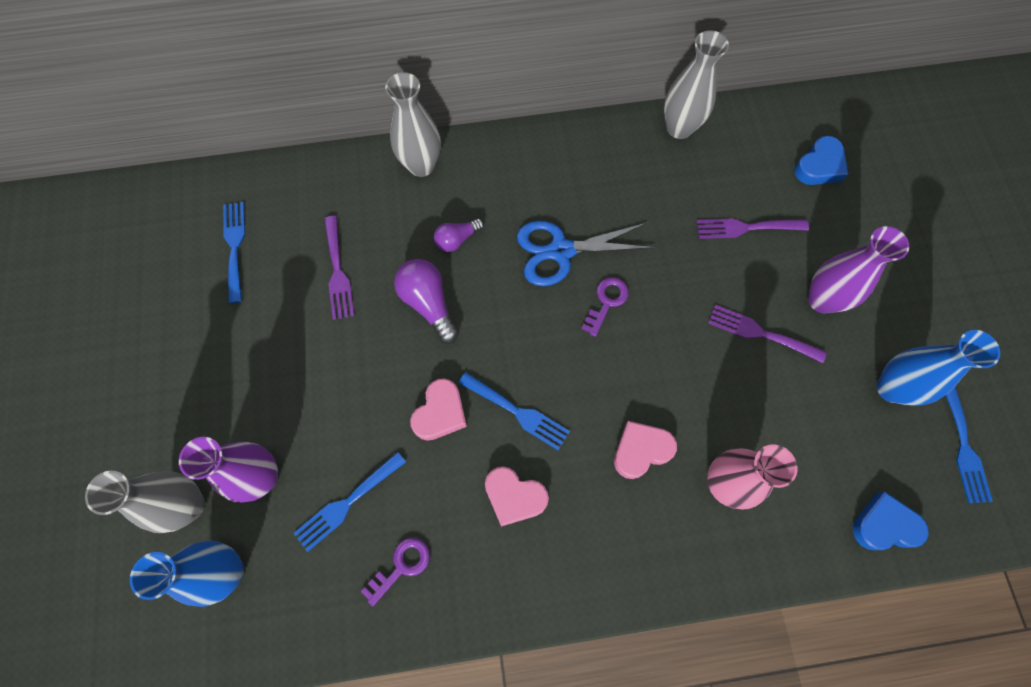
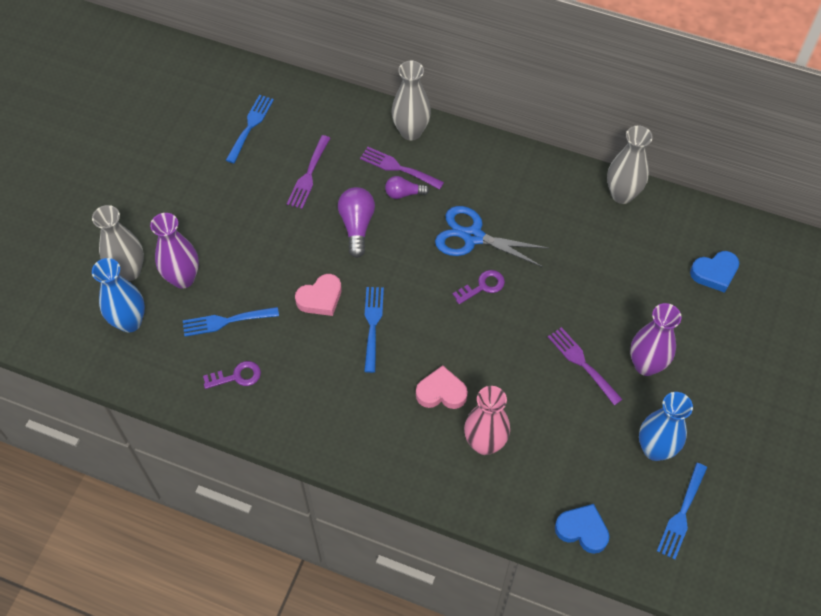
camera: 30 degrees right, 10 degrees down
blue fork [459,372,570,451] -> blue fork turned 150 degrees counterclockwise [364,287,384,373]
pink heart [485,466,549,527] -> none
purple fork [697,219,809,239] -> purple fork moved to [360,147,444,190]

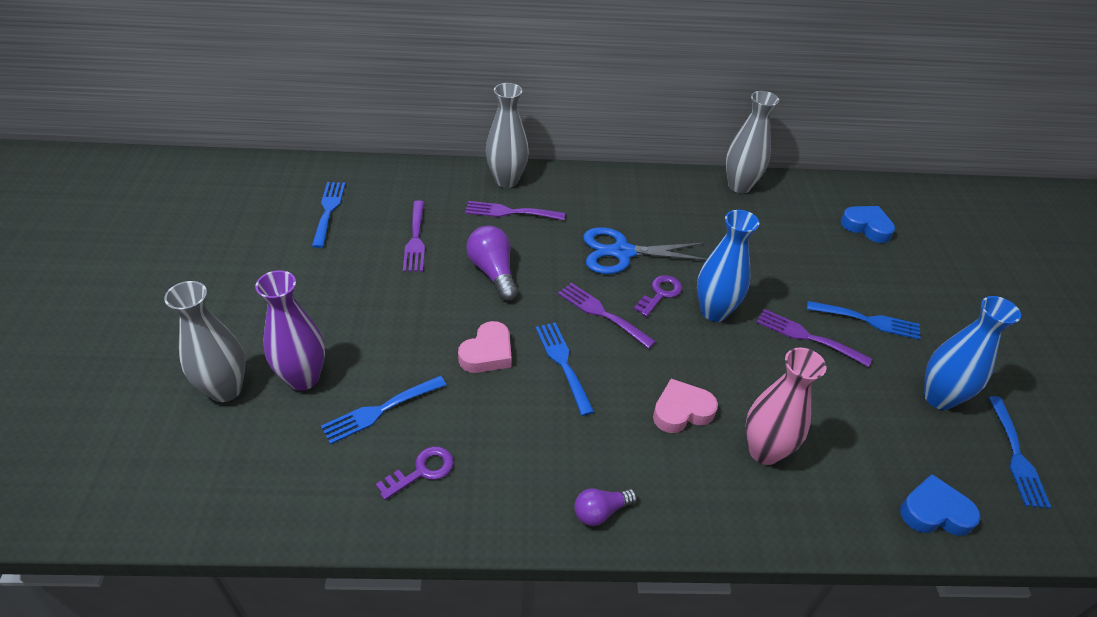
camera: 25 degrees left, 15 degrees down
blue vase [92,258,145,332] -> blue vase moved to [697,210,759,322]
purple light bulb [385,176,429,199] -> purple light bulb moved to [574,488,637,526]
purple vase [630,303,682,376] -> blue fork [807,301,921,340]
blue heart [690,251,739,293] -> blue heart turned 105 degrees counterclockwise [840,206,895,243]
none -> purple fork [558,283,656,349]

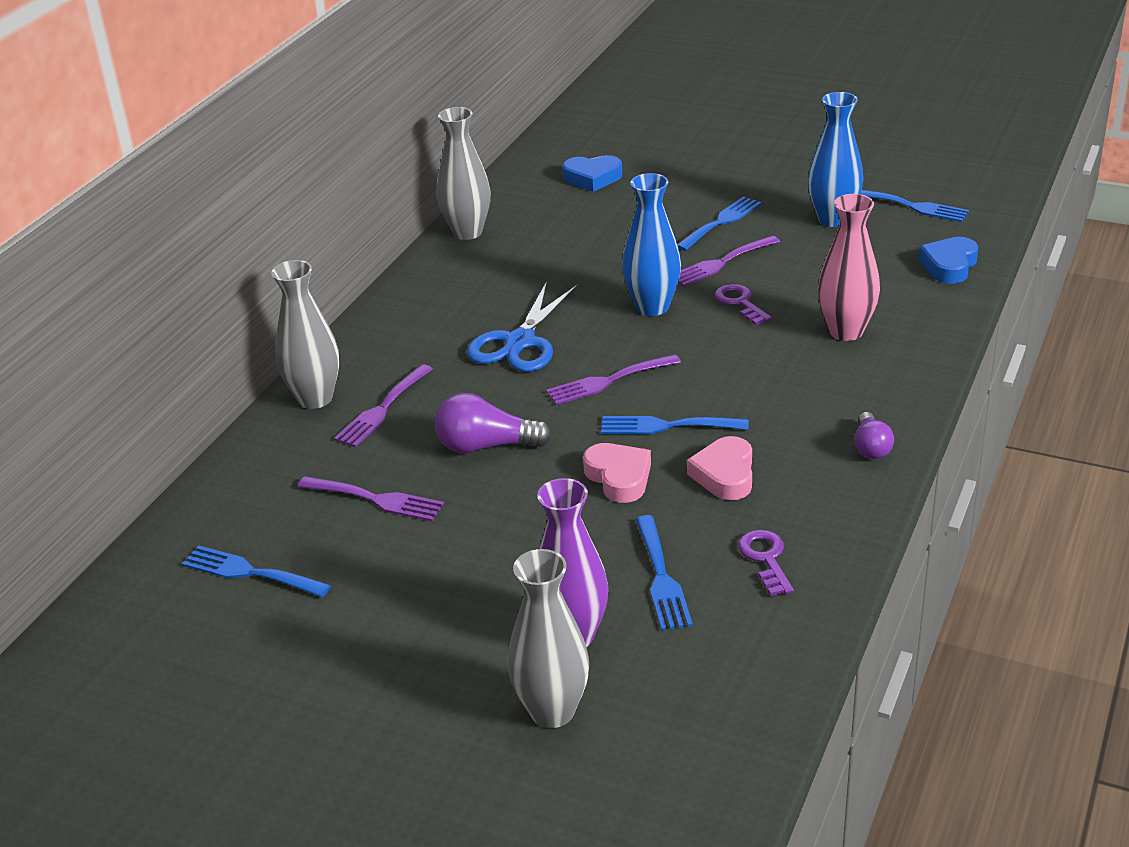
camera: 60 degrees left, 10 degrees down
purple key [634,275,682,317] -> purple key moved to [714,284,772,325]
pink heart [653,379,718,433] -> pink heart moved to [687,436,752,500]
blue heart [840,206,895,243] -> blue heart turned 150 degrees counterclockwise [562,155,622,192]

